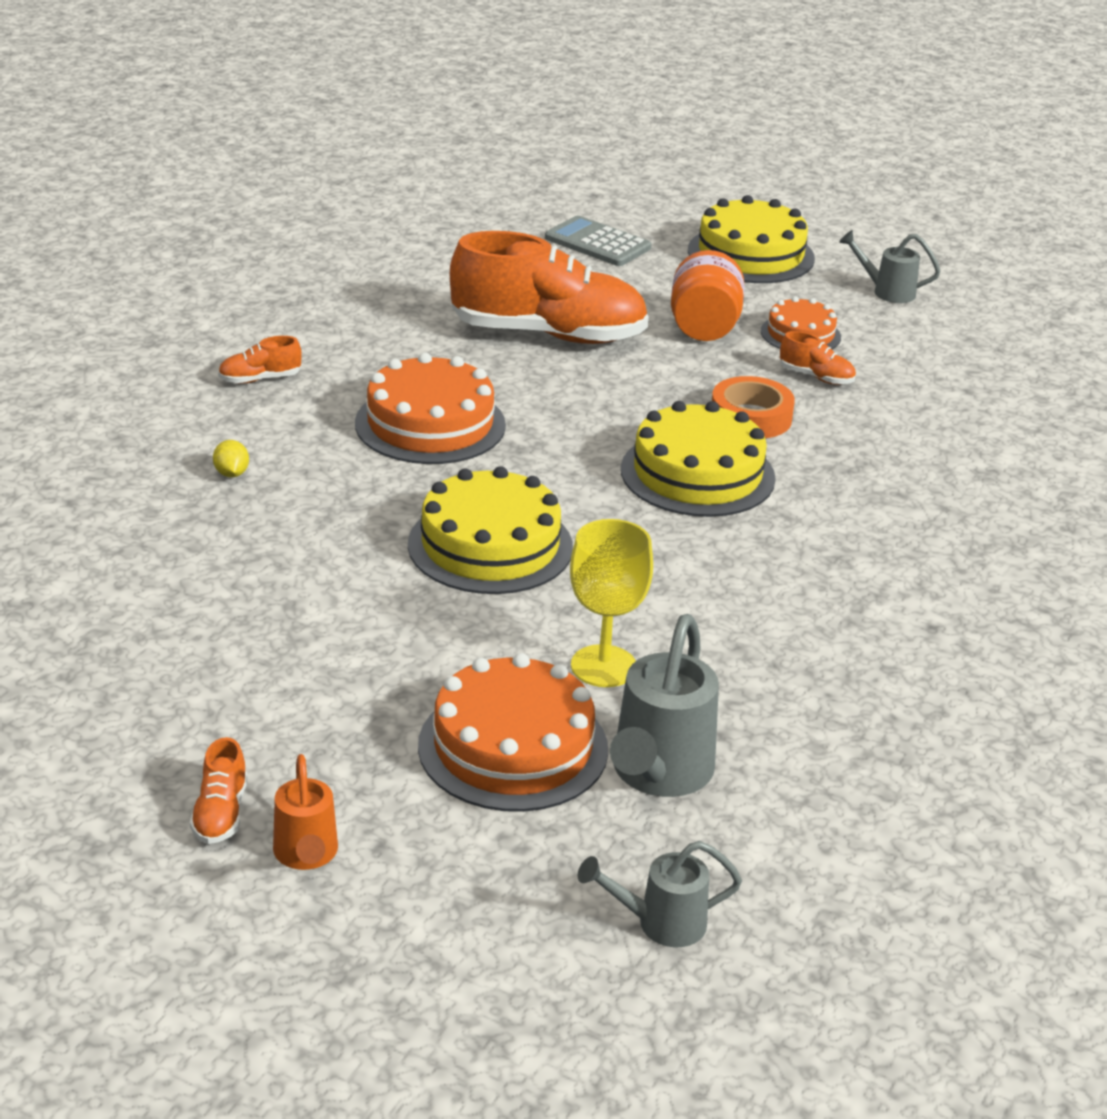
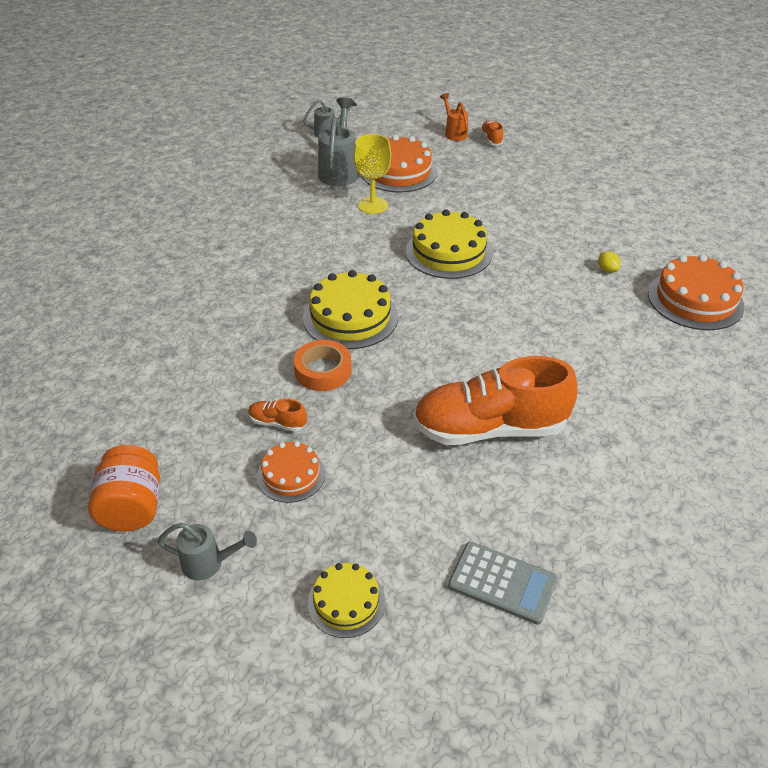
camera: 170 degrees right, 10 degrees up
orange shoe [218,336,302,384] -> none
orange cake [355,353,506,464] -> orange cake moved to [648,254,745,330]
orange jar [671,250,744,341] -> orange jar moved to [88,445,160,532]
yellow cake [688,195,815,283] -> yellow cake [308,563,385,638], size x0.59

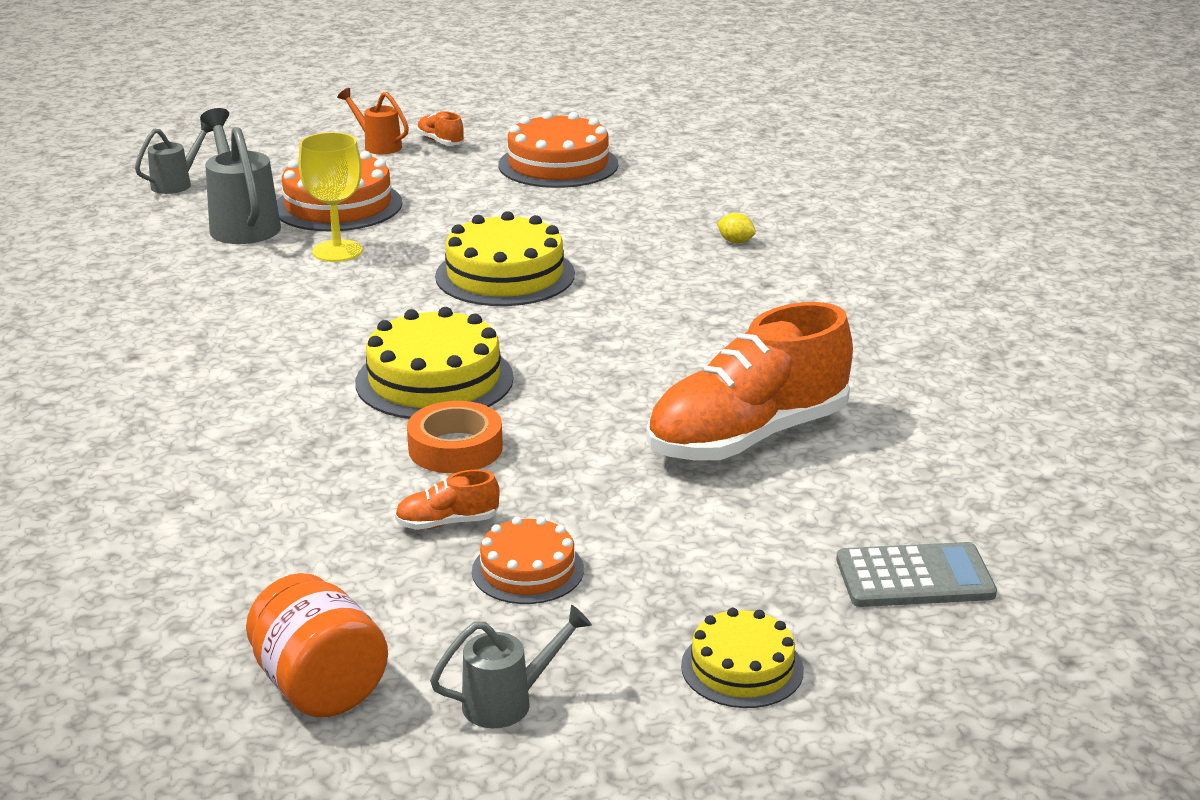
camera: 30 degrees left, 15 degrees down
orange cake [648,254,745,330] -> orange cake moved to [498,111,619,188]

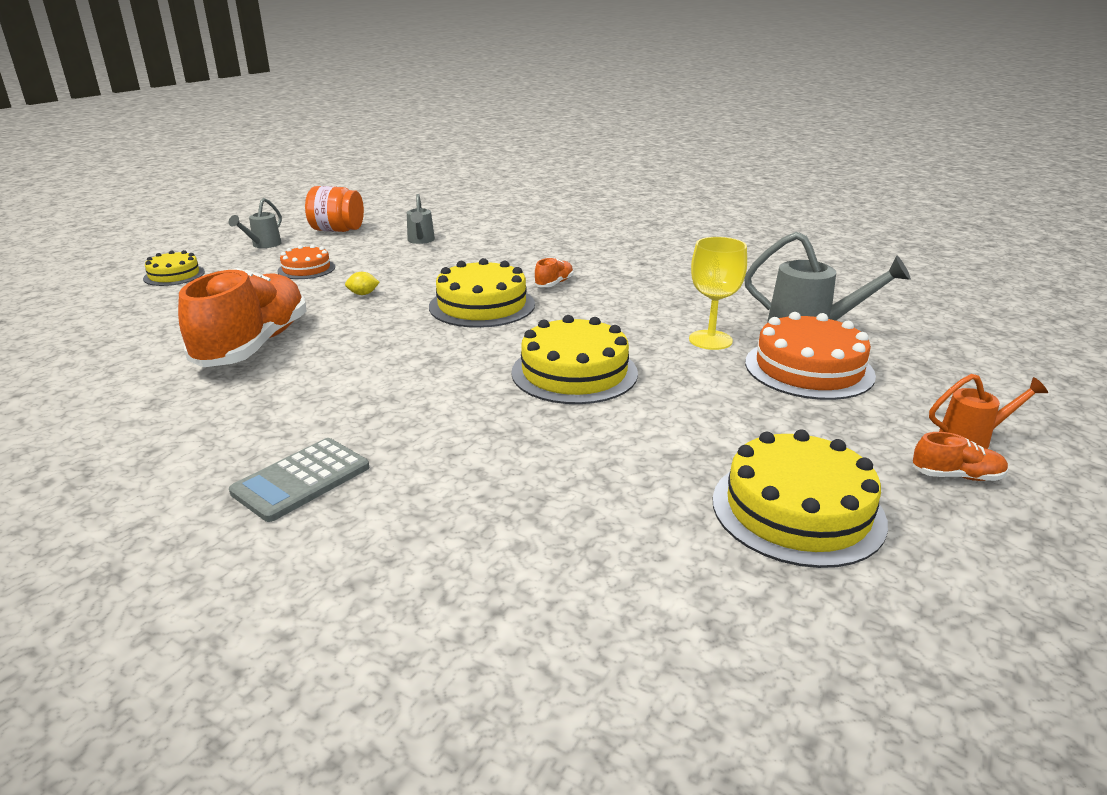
camera: 135 degrees right, 0 degrees up
grey watering can [135,121,213,194] -> grey watering can moved to [407,194,435,244]
orange shoe [395,470,500,530] -> orange shoe moved to [534,258,574,287]
orange tape [407,401,503,473] -> none
orange cake [498,111,619,188] -> yellow cake [713,430,888,568]
yellow lemon [717,213,756,243] -> yellow lemon moved to [345,272,380,295]
grey calculator [836,542,997,607] -> grey calculator moved to [229,438,369,522]

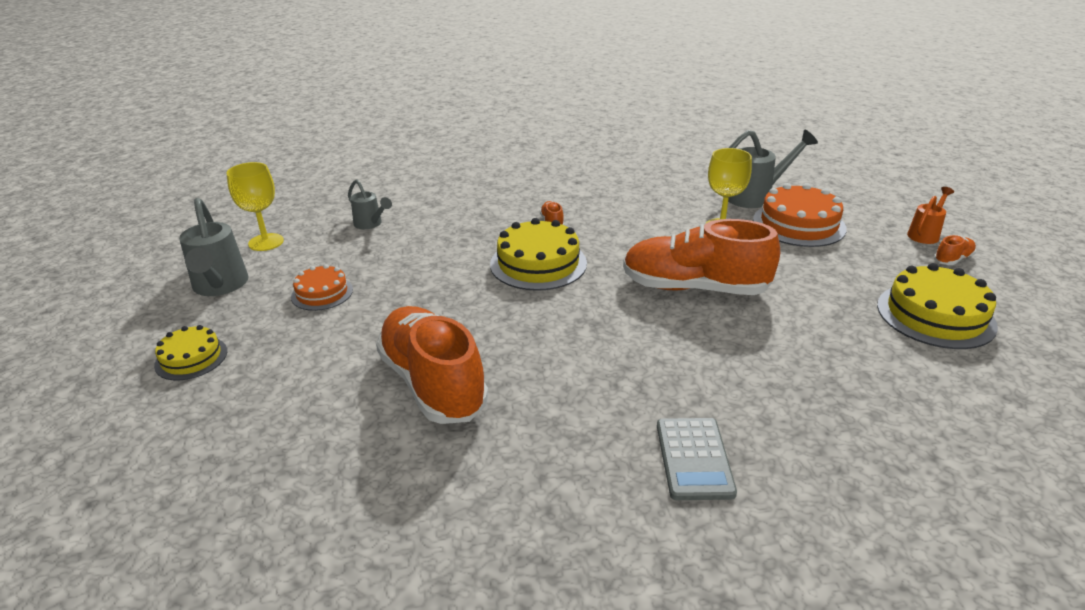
camera: 40 degrees left, 5 degrees up
grey watering can [229,198,282,248] -> grey watering can [179,198,249,296], size x1.69
orange jar [305,186,364,232] -> yellow goblet [227,162,284,251]
yellow lemon [345,272,380,295] -> none
yellow cake [511,315,638,404] -> orange shoe [623,219,780,295]

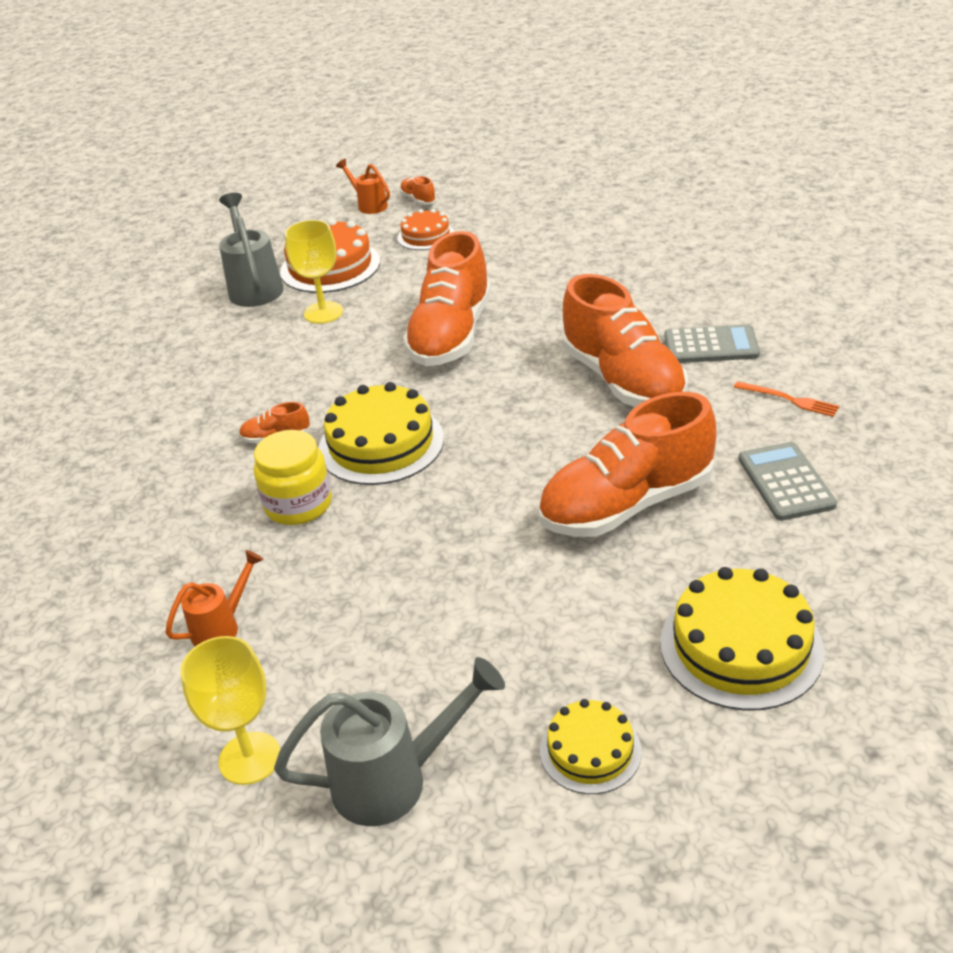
camera: 85 degrees left, 5 degrees up
orange cake [291,264,353,311] -> orange cake moved to [397,209,454,250]
grey watering can [348,179,392,229] -> orange watering can [165,550,264,646]
yellow cake [877,263,998,349] -> yellow cake moved to [660,567,824,710]
none -> yellow jar [254,430,332,525]
none -> orange shoe [562,274,688,407]
none -> orange fork [734,381,839,417]
none -> grey calculator [738,442,837,521]

